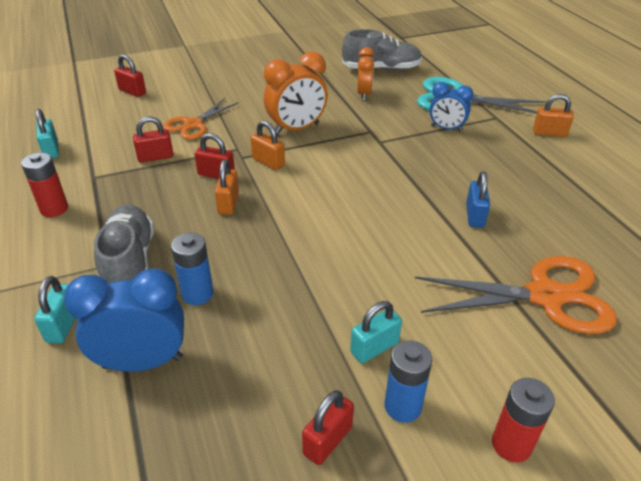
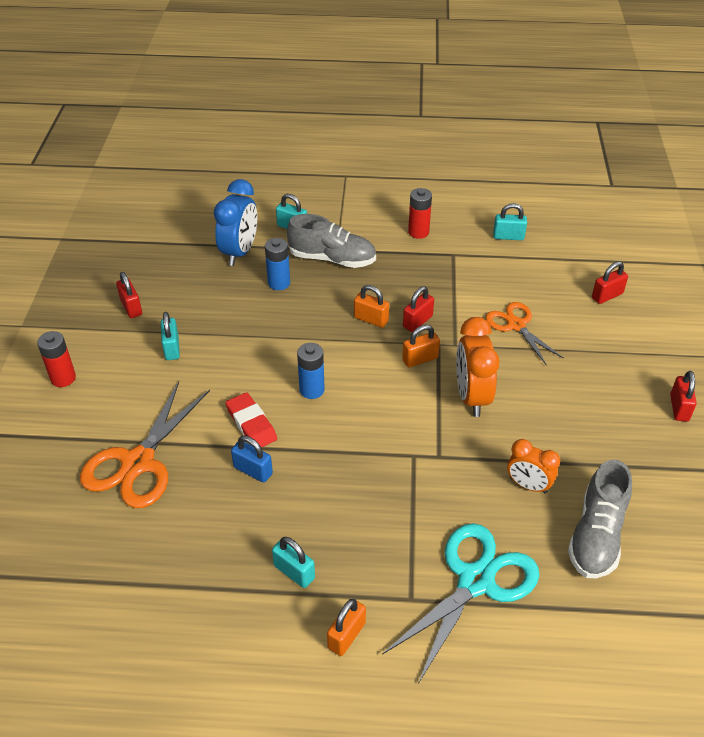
camera: 115 degrees right, 5 degrees up
red padlock [133,116,173,163] -> red padlock moved to [670,371,697,422]
blue battery [385,340,432,423] -> blue battery moved to [297,343,325,399]
blue clock [429,82,473,132] -> none
none -> red eraser [226,392,277,448]
none -> turquoise padlock [272,537,315,588]

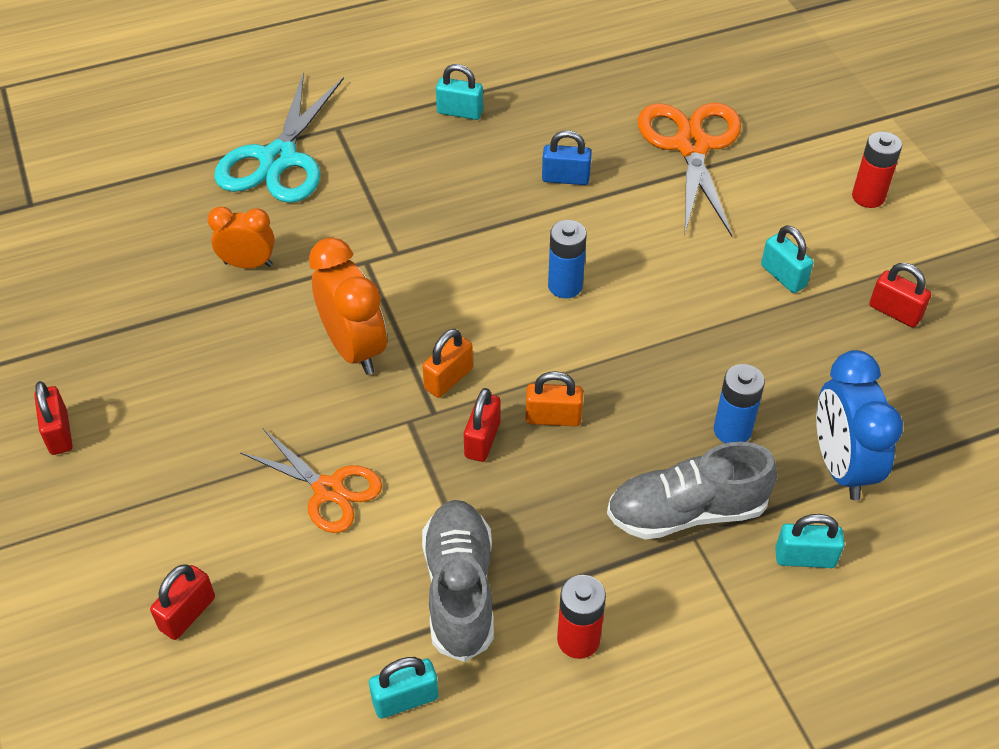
camera: 155 degrees right, 5 degrees up
red eraser [226,392,277,448] -> none
orange padlock [327,599,366,656] -> none
grey shoe [568,459,632,578] -> grey shoe moved to [422,500,494,662]

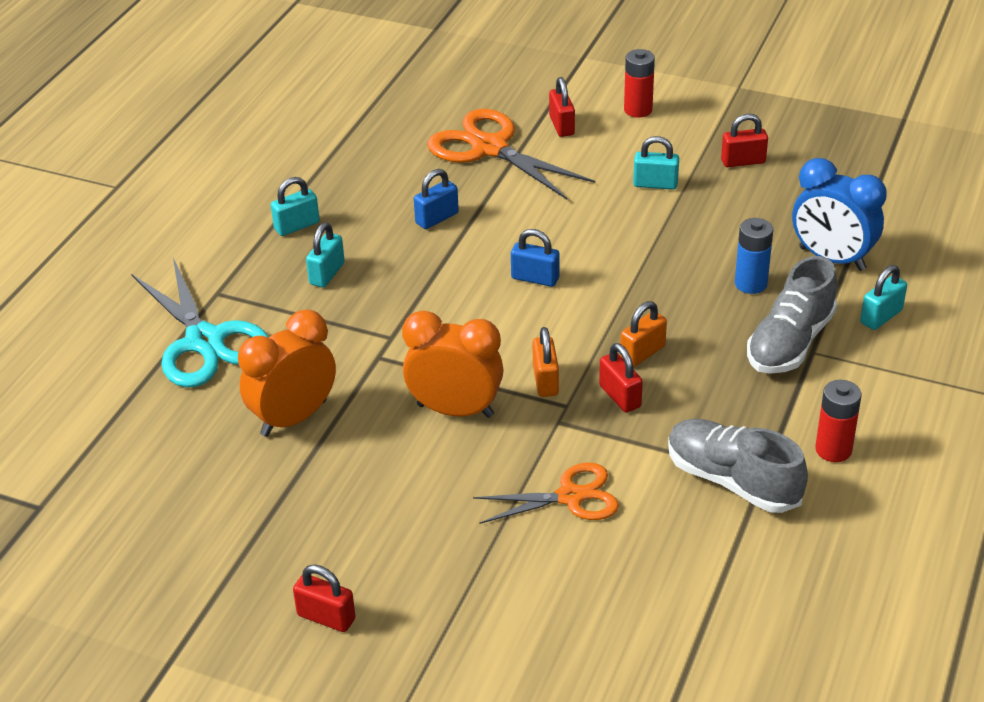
camera: 45 degrees left, 10 degrees down
red padlock [150,565,215,640] -> red padlock moved to [549,77,575,137]
orange clock [207,206,275,268] -> orange clock [238,310,336,437], size x1.58
turquoise padlock [369,657,439,719] -> turquoise padlock moved to [306,222,345,288]
blue battery [548,220,587,298] -> blue padlock [511,229,560,287]

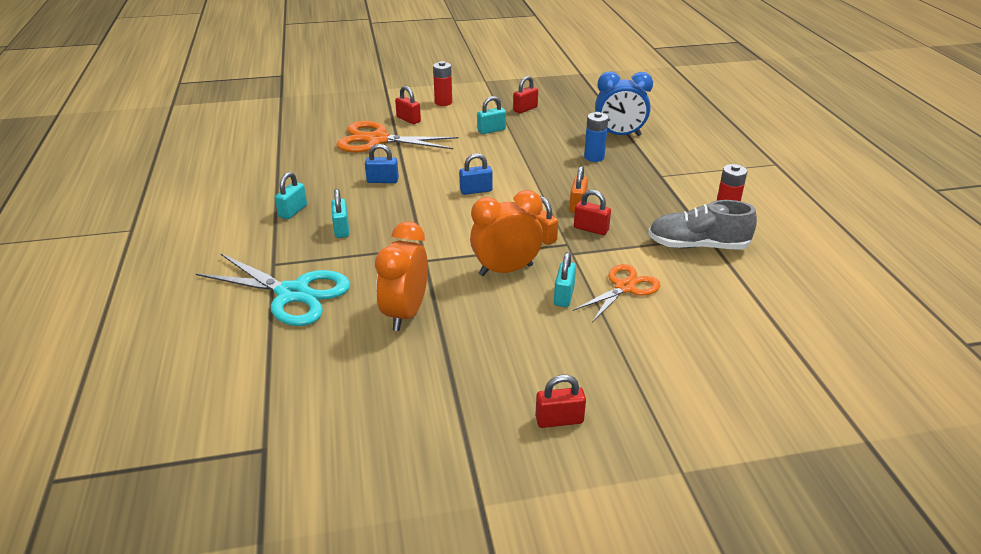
camera: 35 degrees left, 5 degrees down
blue padlock [414,169,459,229] -> blue padlock turned 75 degrees clockwise [365,144,399,183]
grey shoe [747,256,837,374] -> none
turquoise padlock [860,265,907,330] -> turquoise padlock moved to [554,252,576,307]

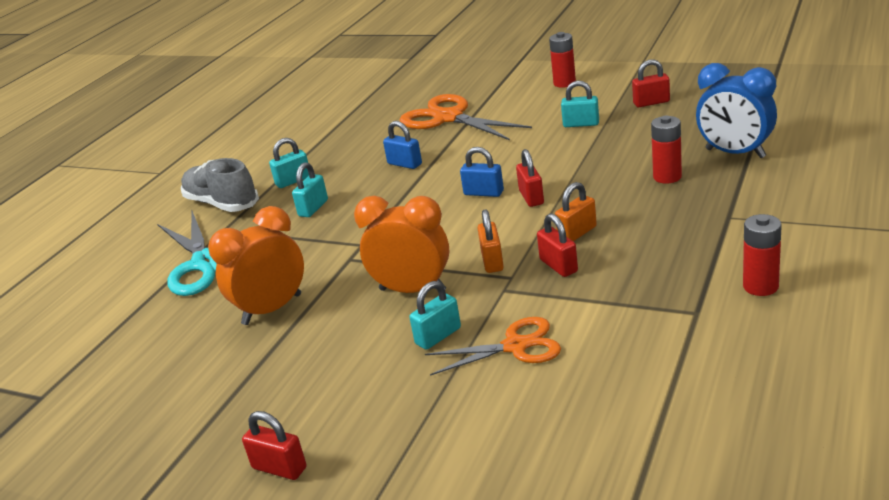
camera: 40 degrees right, 5 degrees down
red padlock [395,86,421,124] -> red padlock moved to [516,149,544,207]
blue battery [584,112,608,162] -> red battery [651,116,682,184]
grey shoe [648,200,757,249] -> grey shoe moved to [181,158,259,212]

